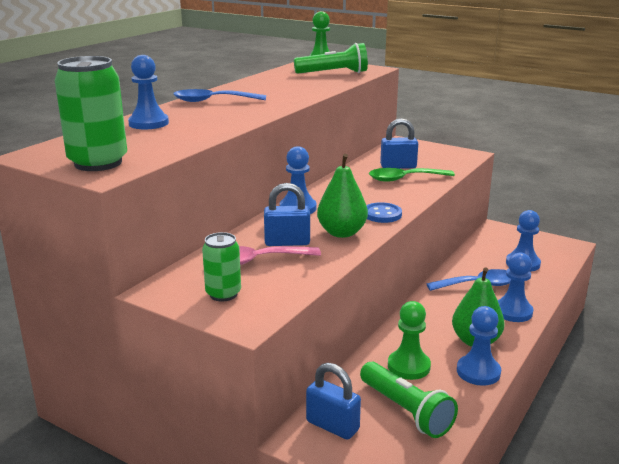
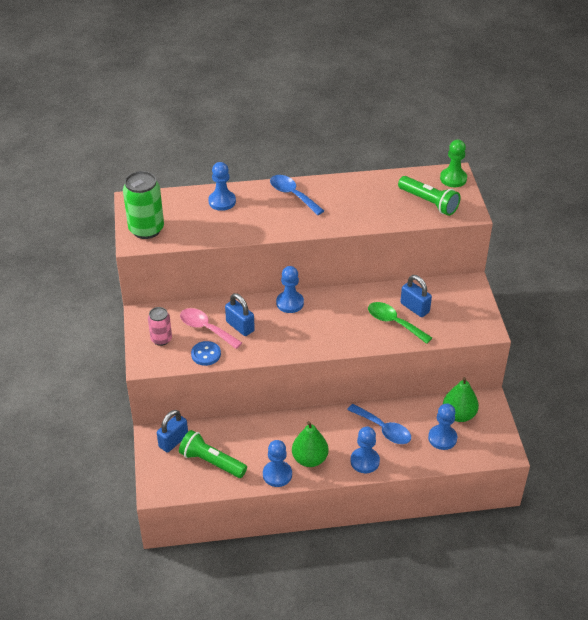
camera: 50 degrees right, 20 degrees up
green can [202,232,241,301] -> pink can [148,307,172,346]
blue padlock [306,363,361,440] -> blue padlock turned 45 degrees clockwise [157,410,188,453]
green pear [317,154,368,238] -> green pear moved to [443,377,479,422]
green flashlight [360,362,458,438] -> green flashlight turned 105 degrees clockwise [179,430,247,478]
blue button [366,202,402,223] -> blue button moved to [191,341,221,366]
green pawn [388,301,431,380] -> none

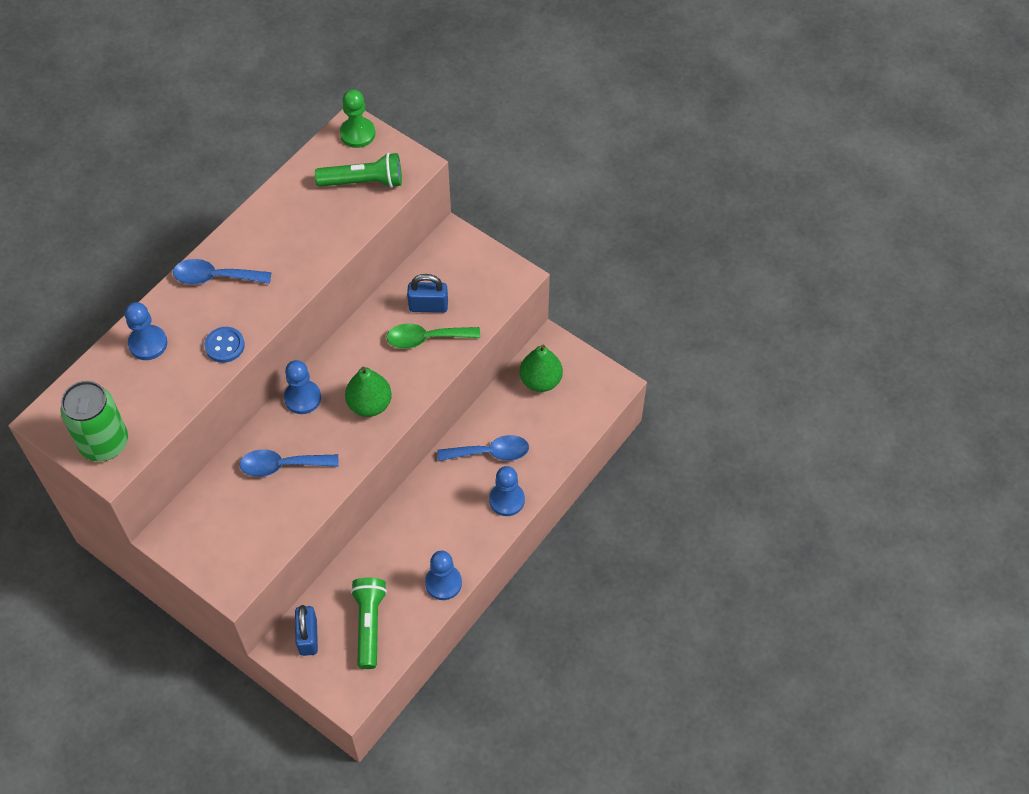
camera: 45 degrees left, 15 degrees up
pink can [148,307,172,346] -> none
green flashlight [179,430,247,478] -> green flashlight turned 105 degrees clockwise [351,577,387,669]
pink spoon [180,308,242,349] -> none
blue button [191,341,221,366] -> blue button moved to [205,327,245,363]
blue padlock [225,293,255,336] -> blue spoon [239,449,338,477]
green pear [292,421,329,467] -> green pear moved to [345,367,392,417]
blue pawn [428,403,457,450] -> none

